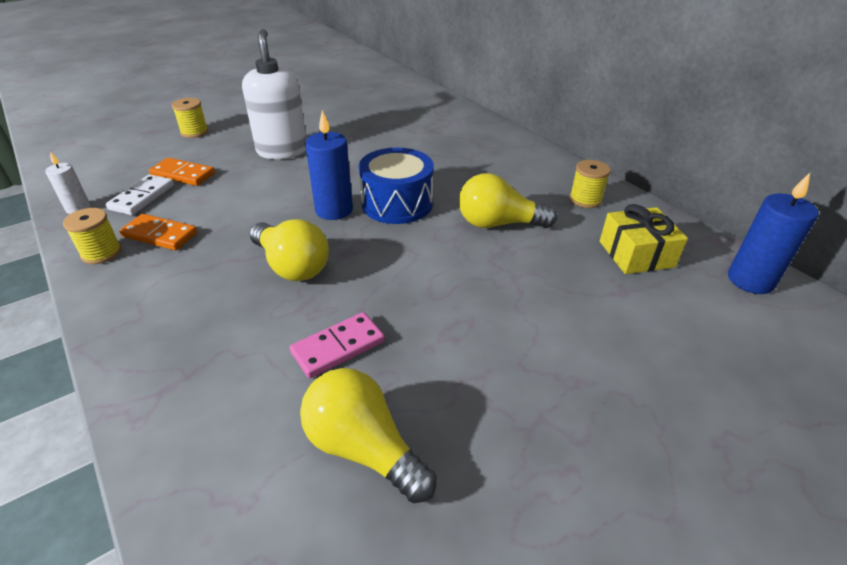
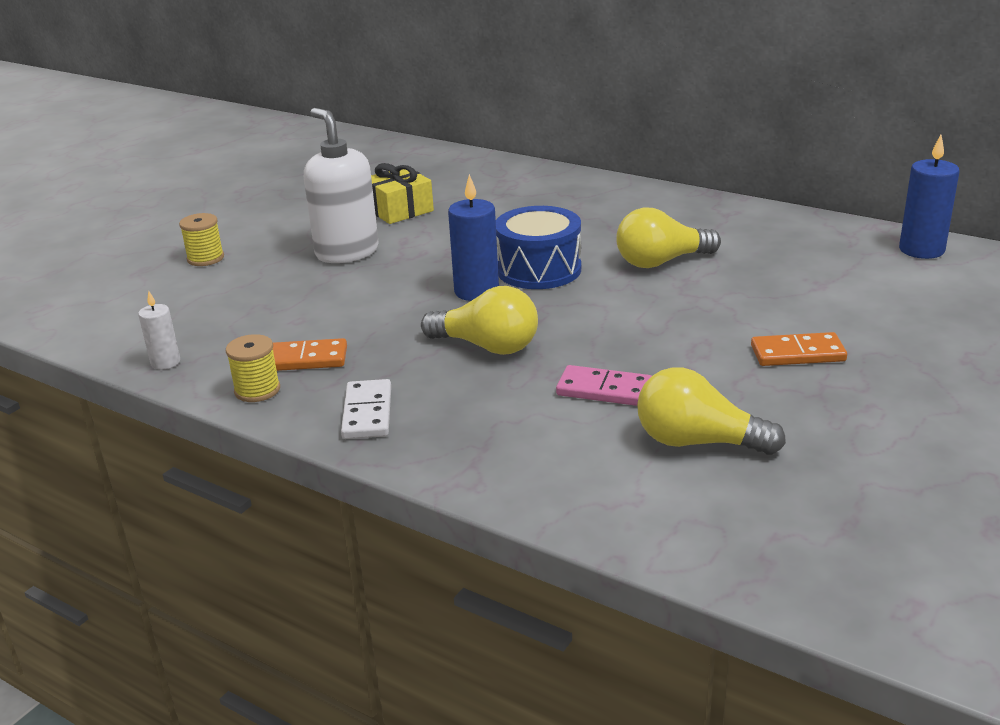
camera: 20 degrees left, 10 degrees down
white domino [106,174,174,215] -> white domino moved to [341,379,391,439]
orange domino [149,158,215,186] -> orange domino moved to [751,332,847,366]
pink domino [290,312,385,378] -> pink domino turned 75 degrees clockwise [556,365,651,406]
yellow spool [569,160,611,208] -> none
yellow gift [600,204,688,274] -> yellow gift moved to [371,163,434,224]

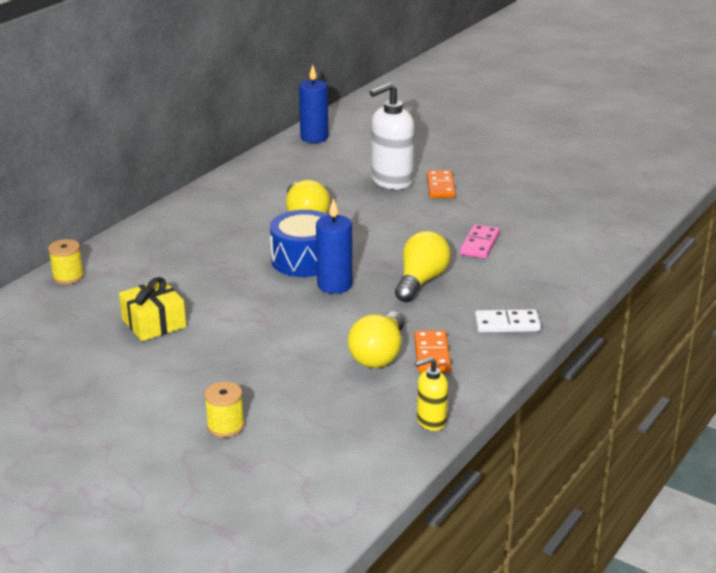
camera: 90 degrees left, 0 degrees up
white candle [138,291,180,370] -> yellow soap dispenser [415,357,448,431]
yellow spool [226,334,280,402] -> yellow spool moved to [48,239,84,284]
white soap dispenser [304,108,379,263] -> white soap dispenser moved to [370,82,414,189]
yellow light bulb [637,367,786,455] -> yellow light bulb moved to [348,311,404,368]

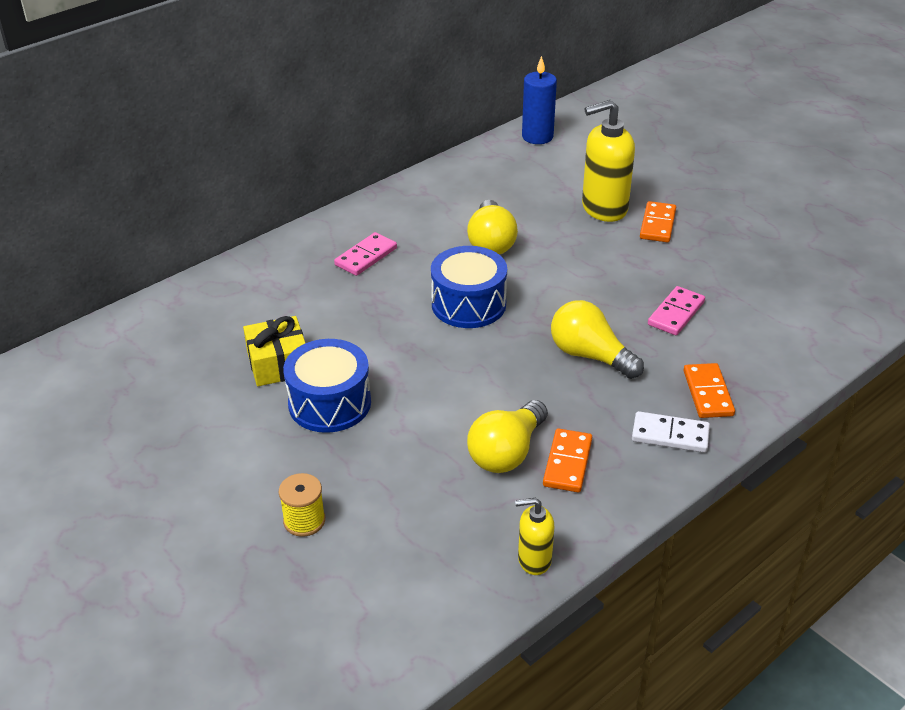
camera: 15 degrees right, 10 degrees up
yellow spool [48,239,84,284] -> none
blue candle [316,198,352,294] -> none
white soap dispenser [370,82,414,189] -> yellow soap dispenser [582,100,635,222]
yellow light bulb [395,231,451,302] -> yellow light bulb turned 90 degrees counterclockwise [551,300,644,379]
none -> blue drum [283,339,371,433]
none -> pink domino [334,232,397,276]
none -> orange domino [683,363,735,418]

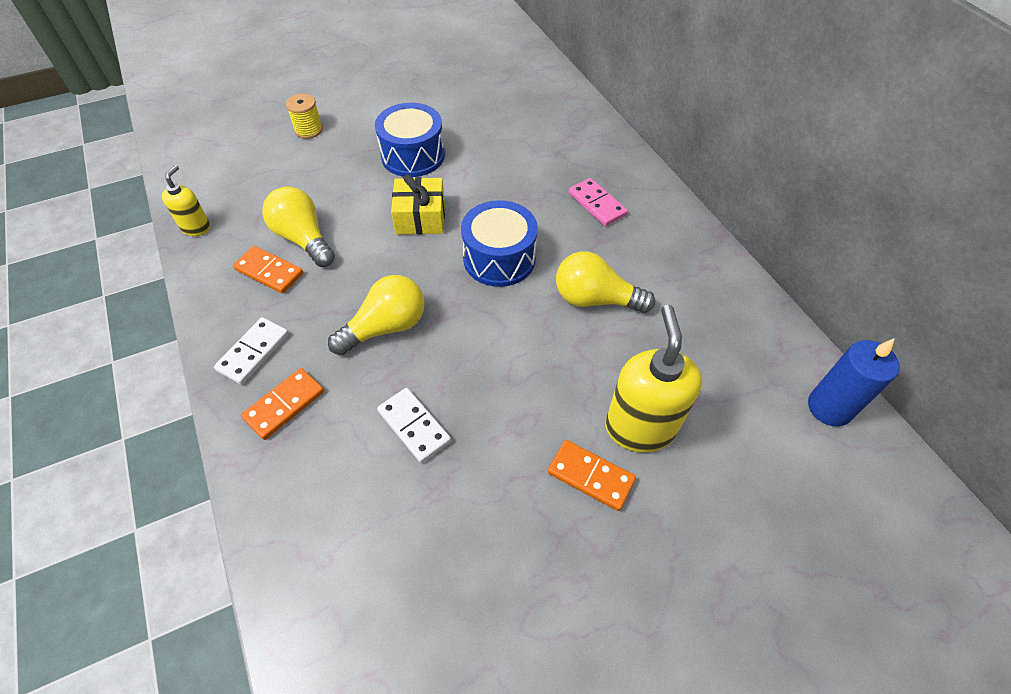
camera: 105 degrees right, 15 degrees up
yellow gift [243,316,305,386] -> yellow gift moved to [391,174,445,234]
pink domino [648,286,705,335] -> white domino [377,388,451,463]
orange domino [683,363,735,418] -> orange domino turned 60 degrees counterclockwise [241,368,324,440]

